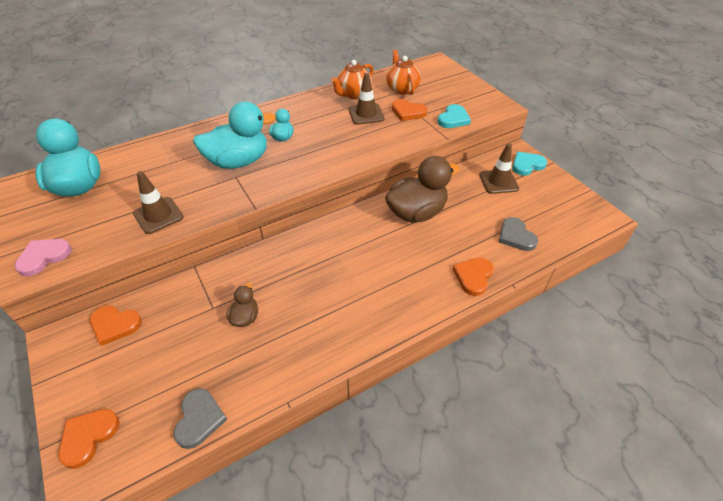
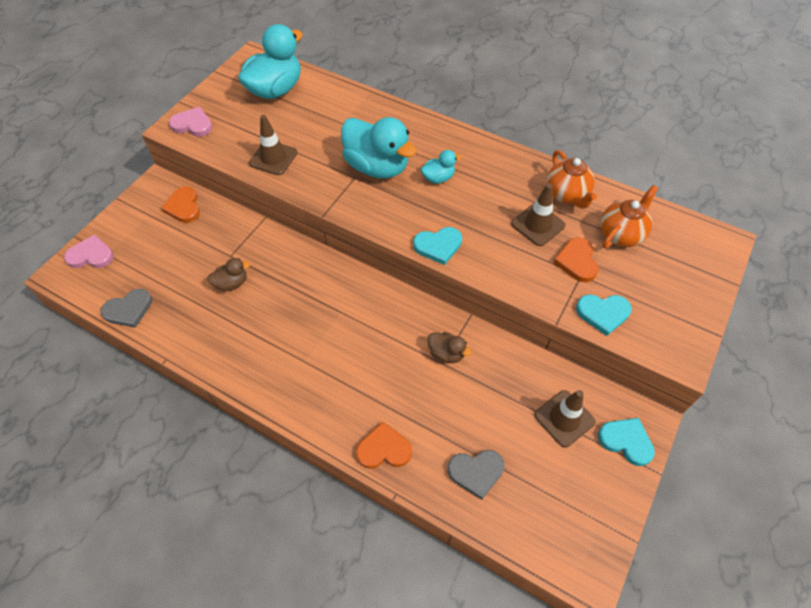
camera: 60 degrees right, 10 degrees up
orange heart [58,409,120,469] -> pink heart [64,234,114,268]
orange teapot [331,60,374,99] -> orange teapot turned 120 degrees counterclockwise [546,150,597,209]
brown duck [385,156,459,223] -> brown duck [428,332,472,363], size x0.47
grey heart [499,217,538,251] -> grey heart turned 135 degrees counterclockwise [448,450,504,500]
none -> turquoise heart [413,227,462,265]

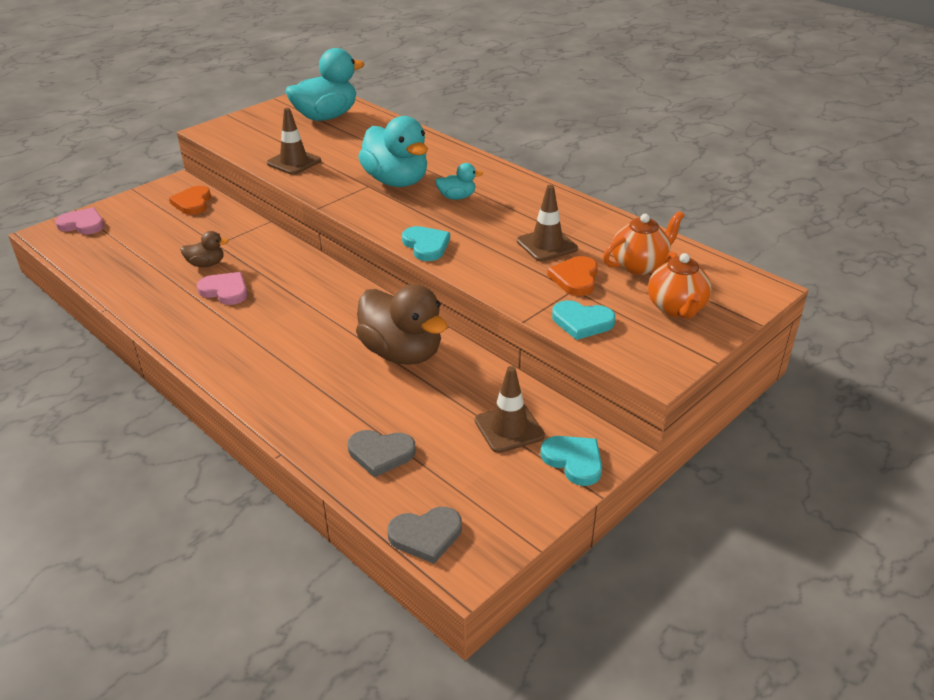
camera: 15 degrees right, 20 degrees down
grey heart [101,289,152,328] -> grey heart moved to [388,507,462,564]
pink heart [169,107,213,137] -> pink heart moved to [197,272,247,305]
orange heart [356,422,412,469] -> none
turquoise heart [413,227,462,265] -> turquoise heart turned 120 degrees counterclockwise [402,226,450,261]
brown duck [428,332,472,363] -> brown duck [356,284,448,365], size x2.11
orange teapot [546,150,597,209] -> orange teapot moved to [648,252,712,319]

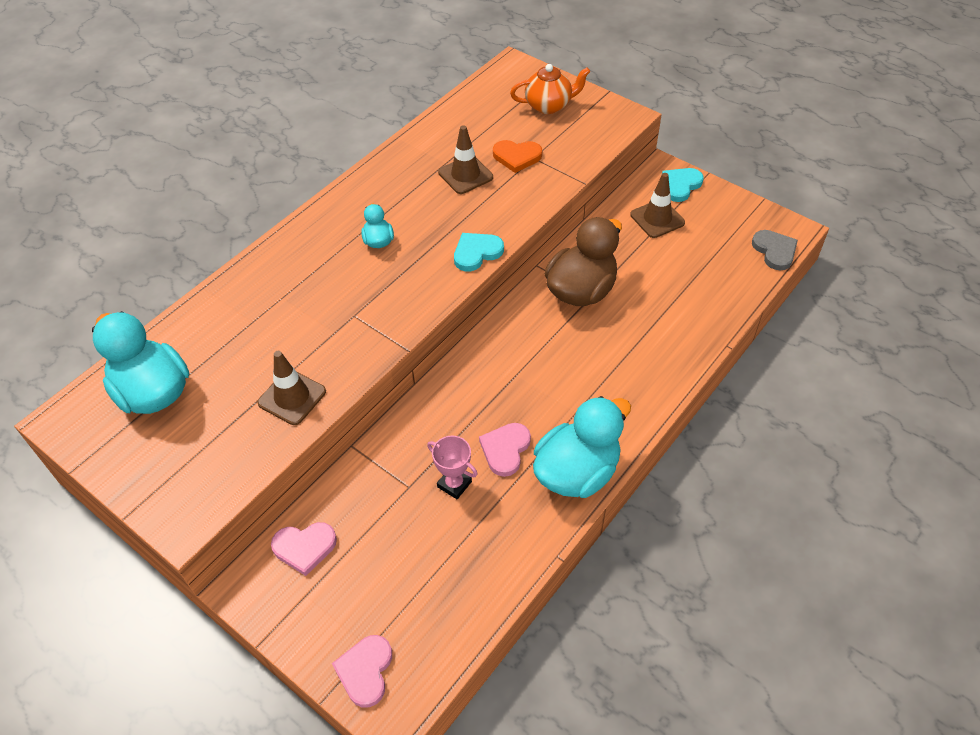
camera: 95 degrees left, 15 degrees up
orange heart [169,186,211,215] -> pink heart [271,522,337,576]
brown duck [180,231,229,267] -> pink trophy [427,436,478,499]
grey heart [348,430,416,477] -> none
turquoise duck [358,116,428,187] -> turquoise duck moved to [533,396,631,498]
turquoise heart [552,300,615,340] -> none
orange teapot [603,211,685,275] -> none

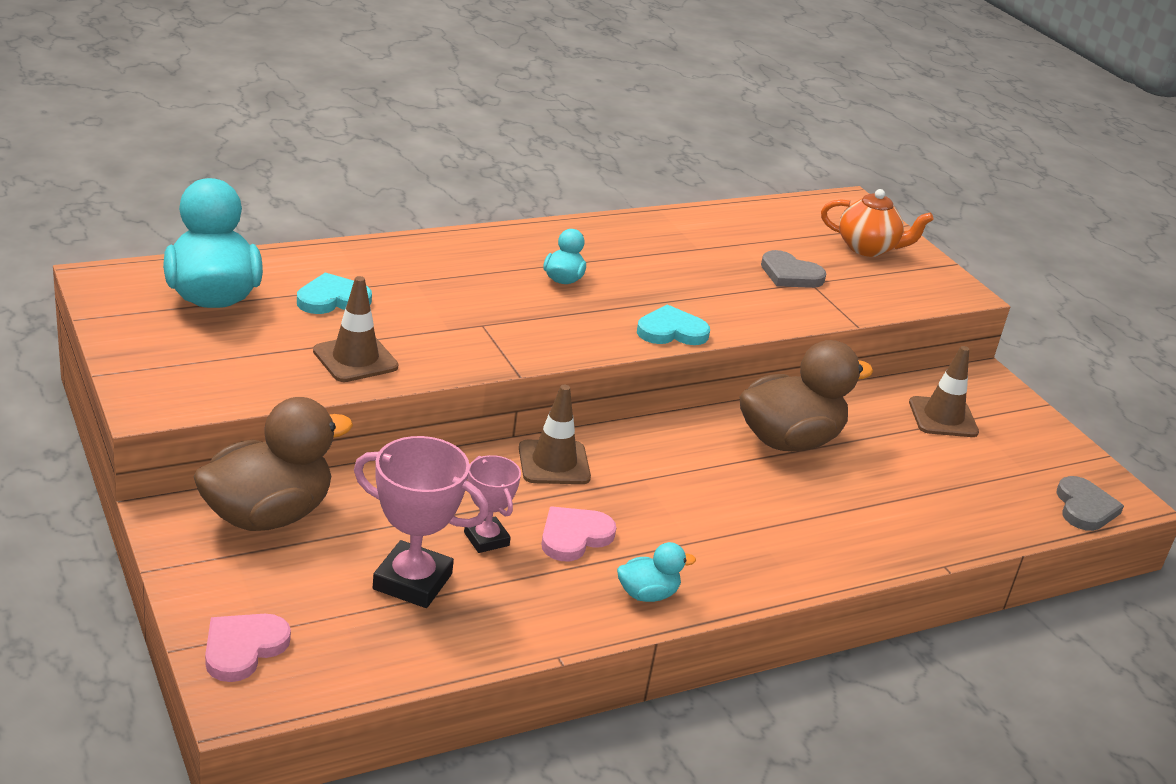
camera: 20 degrees right, 20 degrees down
pink heart [271,522,337,576] -> brown duck [193,397,353,531]
brown traffic cone [438,125,493,194] -> brown traffic cone moved to [519,385,591,484]
orange heart [493,140,542,173] -> grey heart [761,250,826,288]
turquoise duck [533,396,631,498] -> turquoise duck [617,542,696,602], size x0.47
turquoise heart [662,168,704,202] -> turquoise heart moved to [297,272,372,314]
none -> pink trophy [354,436,489,608]

